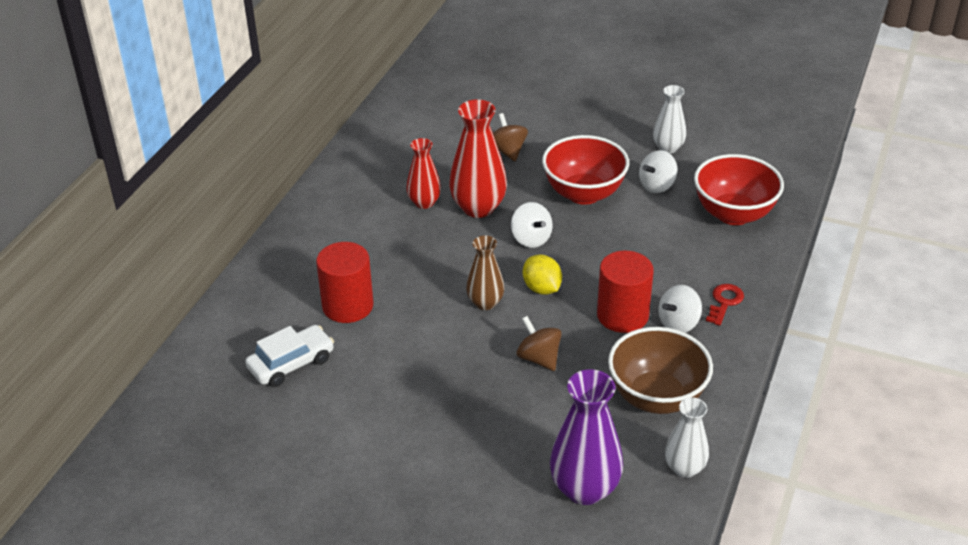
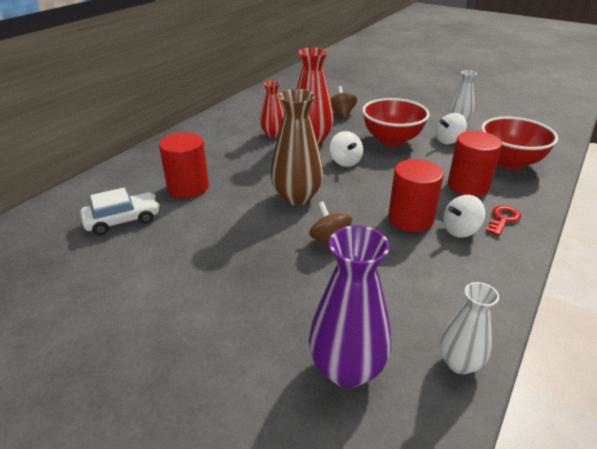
camera: 10 degrees right, 5 degrees down
brown vase [466,235,504,310] -> brown vase [271,89,324,205], size x1.64
yellow lemon [523,255,562,295] -> none
brown bowl [608,327,713,414] -> none
none -> red cylinder [448,131,502,196]

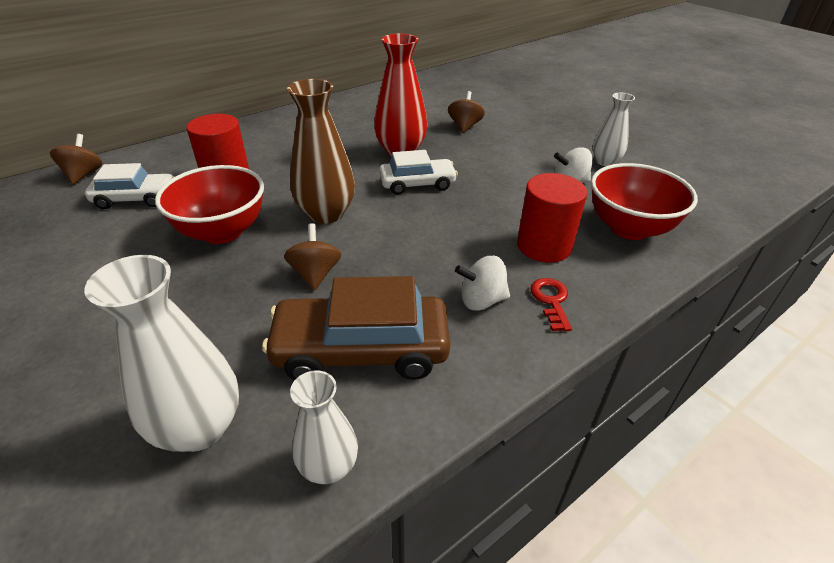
camera: 20 degrees right, 5 degrees up
red vase [260,81,285,138] -> none
purple vase [309,225,391,388] -> white vase [84,255,239,452]
white spinning top [330,131,363,167] -> white car [379,150,458,195]
red bowl [362,98,430,146] -> red bowl moved to [155,165,264,244]
red cylinder [388,159,444,232] -> none
red key [486,206,521,236] -> red key turned 60 degrees counterclockwise [530,278,572,331]
none -> brown spinning top [50,134,102,185]
none -> brown car [262,276,450,380]

